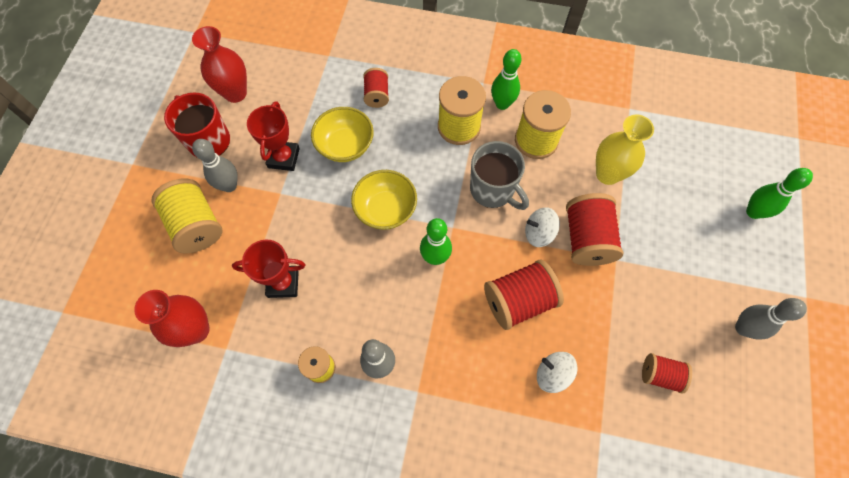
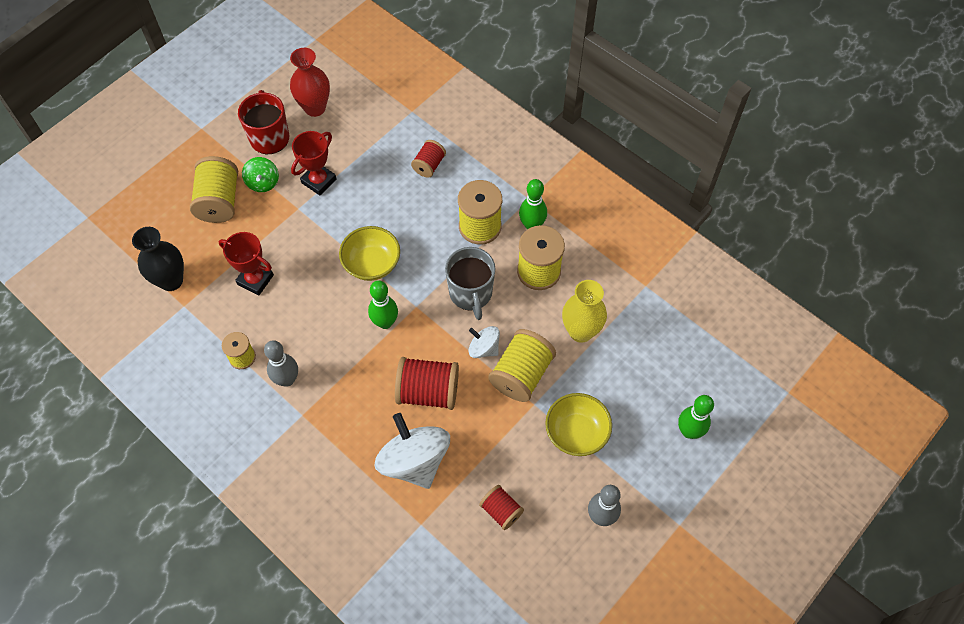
camera: 30 degrees right, 5 degrees down
red vase [134,290,210,347] -> black vase [132,227,184,291]
grey bowling pin [192,139,238,192] -> green spinning top [242,157,279,192]
yellow bowl [311,107,374,162] -> yellow bowl moved to [545,393,612,456]
white spinning top [537,352,578,393] -> white spinning top [374,413,450,489], size x1.92
red spool [566,193,623,266] -> yellow spool [489,329,556,402]

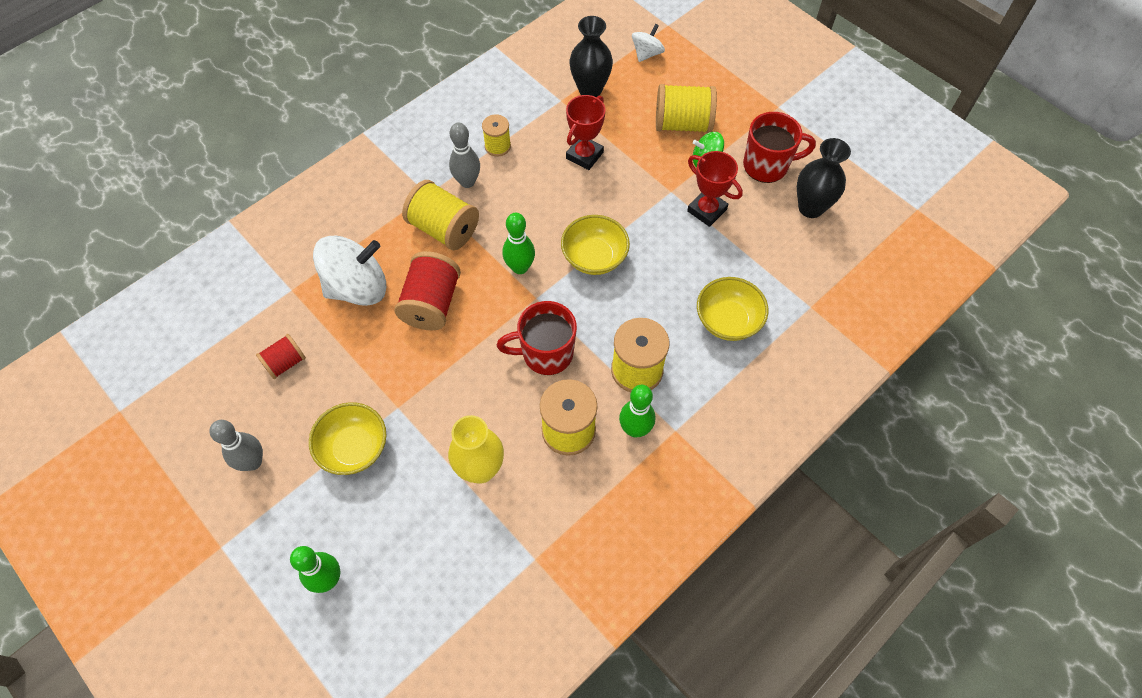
camera: 95 degrees right, 0 degrees up
red vase [290,48,330,117] -> black vase [797,138,851,218]
red spool [411,140,446,178] -> yellow bowl [697,277,768,341]
grey mug [445,247,495,320] -> red mug [497,301,577,375]
white spinning top [469,326,500,358] -> white spinning top moved to [632,24,665,62]
yellow spool [489,329,556,402] -> yellow spool moved to [402,180,479,250]

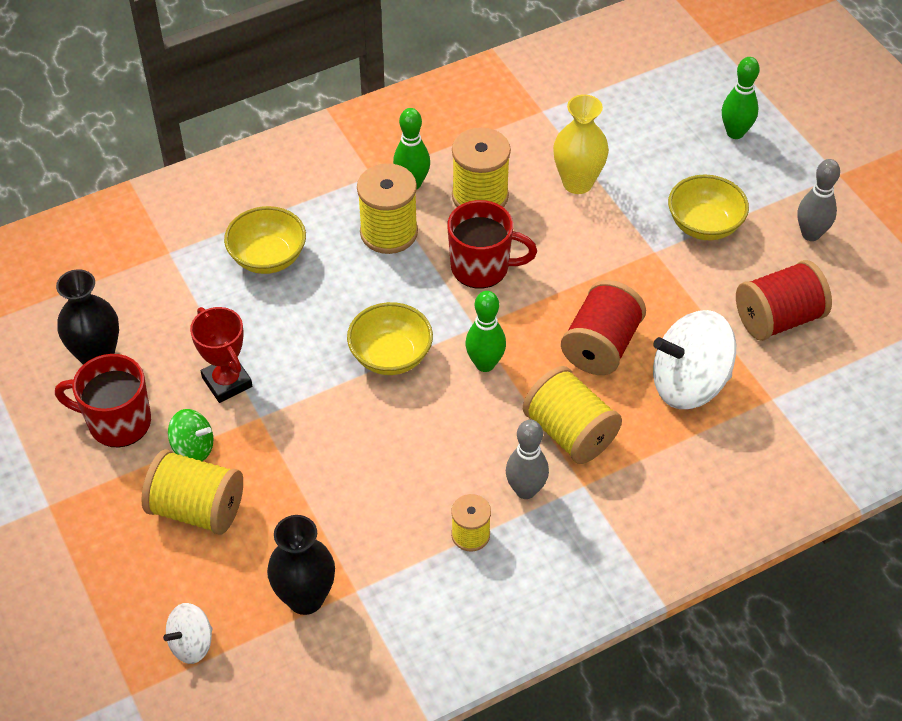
camera: 165 degrees left, 10 degrees down
red spool [256,334,306,379] -> red spool [736,260,832,341], size x1.72
red trophy [566,95,605,170] -> none

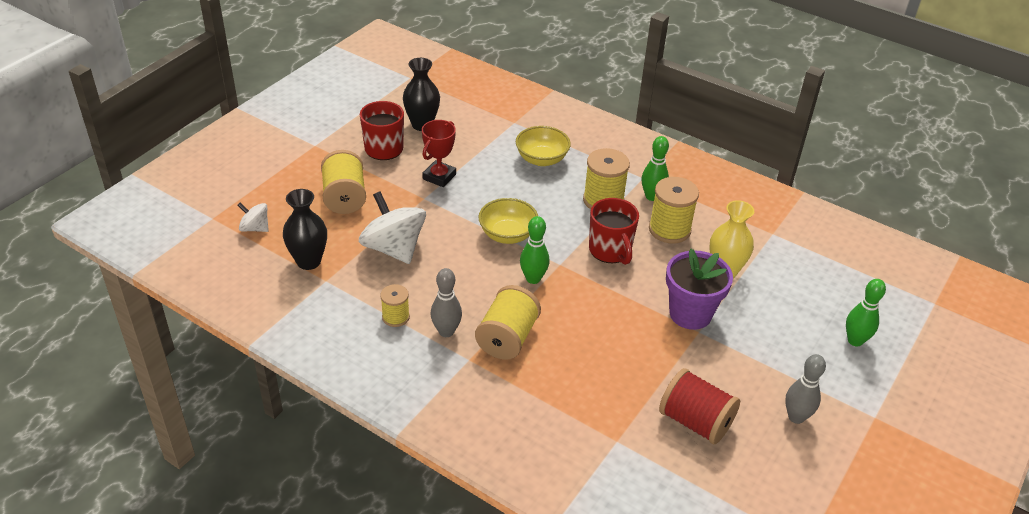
camera: 60 degrees right, 10 degrees down
green spinning top [168,409,213,461] -> none
red spool [561,280,646,375] -> none
white spinning top [653,310,736,409] -> white spinning top moved to [359,191,426,264]
yellow bowl [668,175,749,240] -> none
none -> purple flower pot [666,248,733,330]

